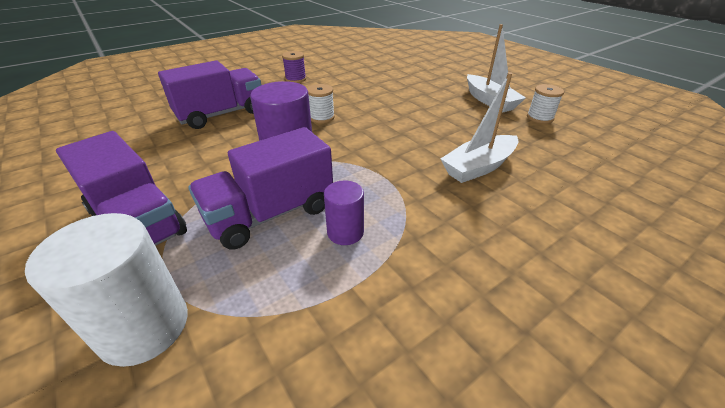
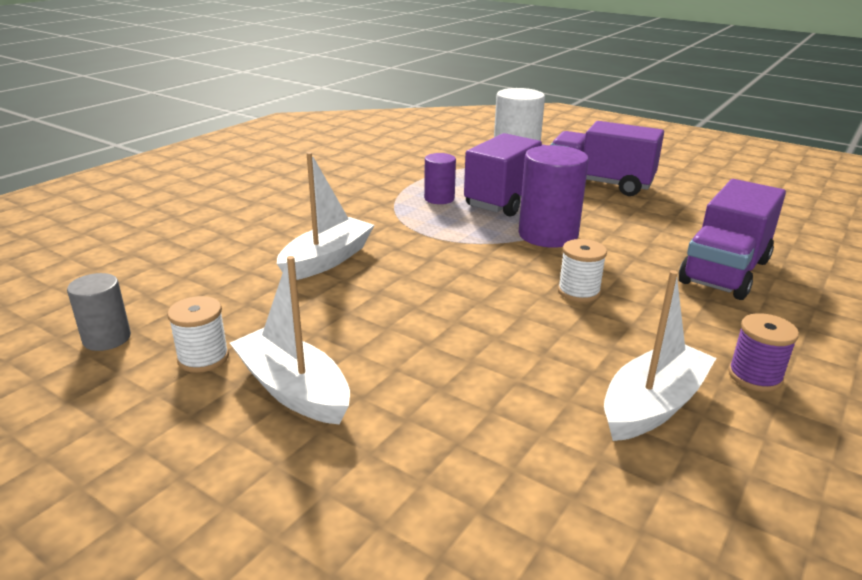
camera: 160 degrees right, 10 degrees down
none -> grey cylinder [67,273,131,351]
none -> white boat [604,270,716,441]

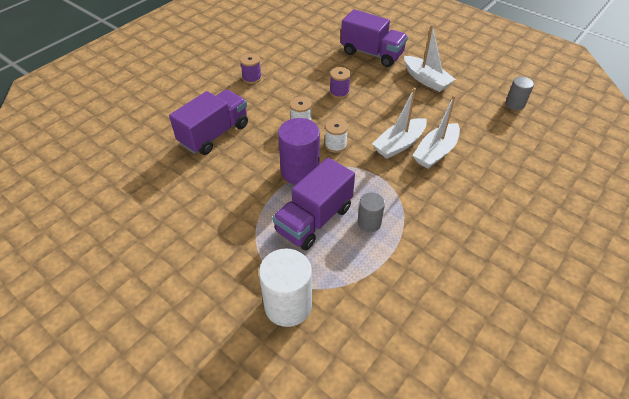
camera: 175 degrees left, 20 degrees up
white spool [167,296,229,373] -> white spool moved to [325,118,348,153]
purple cylinder [424,153,456,204] -> grey cylinder [358,192,385,232]
purple truck [550,121,664,196] -> purple truck moved to [341,9,408,67]
white boat [604,270,716,441] -> white boat moved to [372,88,427,159]
none -> purple spool [330,67,351,98]

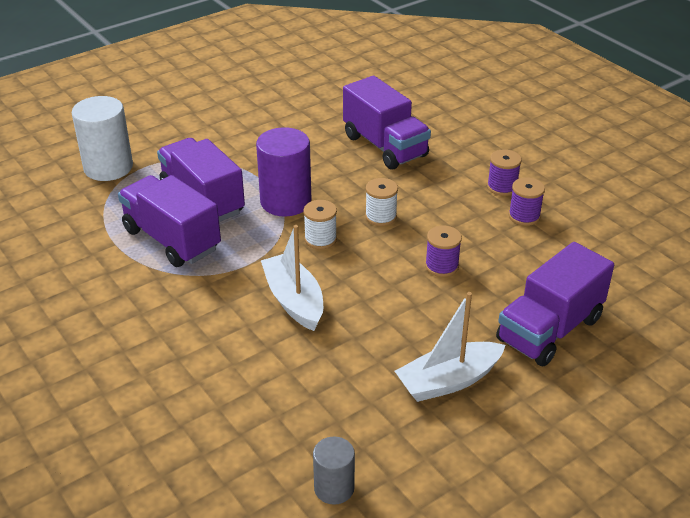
camera: 105 degrees right, 10 degrees down
grey cylinder [358,192,385,232] -> purple truck [118,175,221,267]
white boat [413,95,460,169] -> none
none -> purple spool [508,177,545,226]

